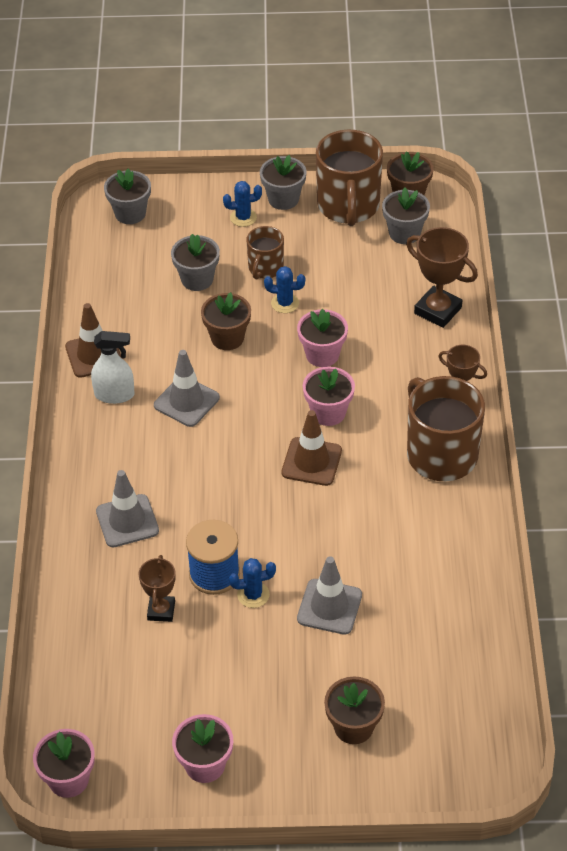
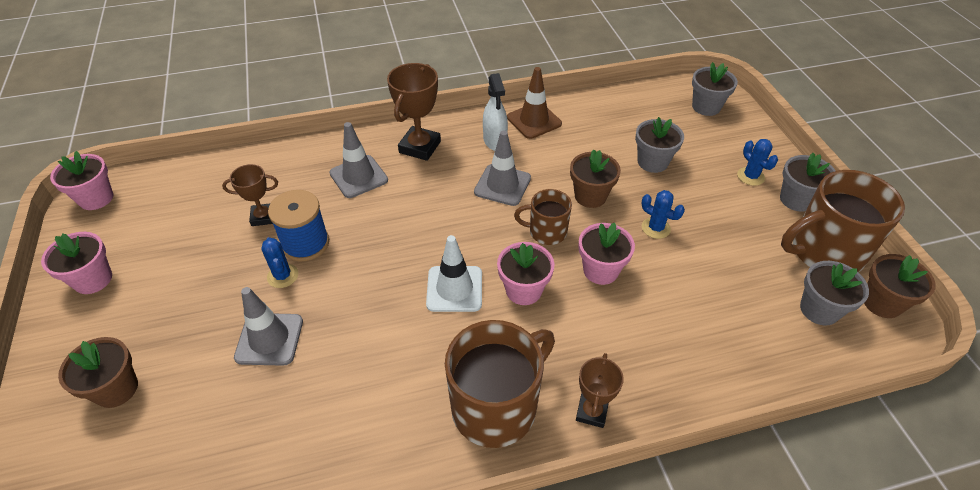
camera: 75 degrees right, 0 degrees up
brown mug [247,226,284,280] -> brown mug moved to [514,189,572,245]
blue cactus [264,266,305,313] -> blue cactus turned 45 degrees counterclockwise [641,190,685,239]
brown traffic cone [282,410,342,486] -> white traffic cone [426,235,482,312]
brown trophy [406,227,478,328] -> brown trophy moved to [387,63,441,161]

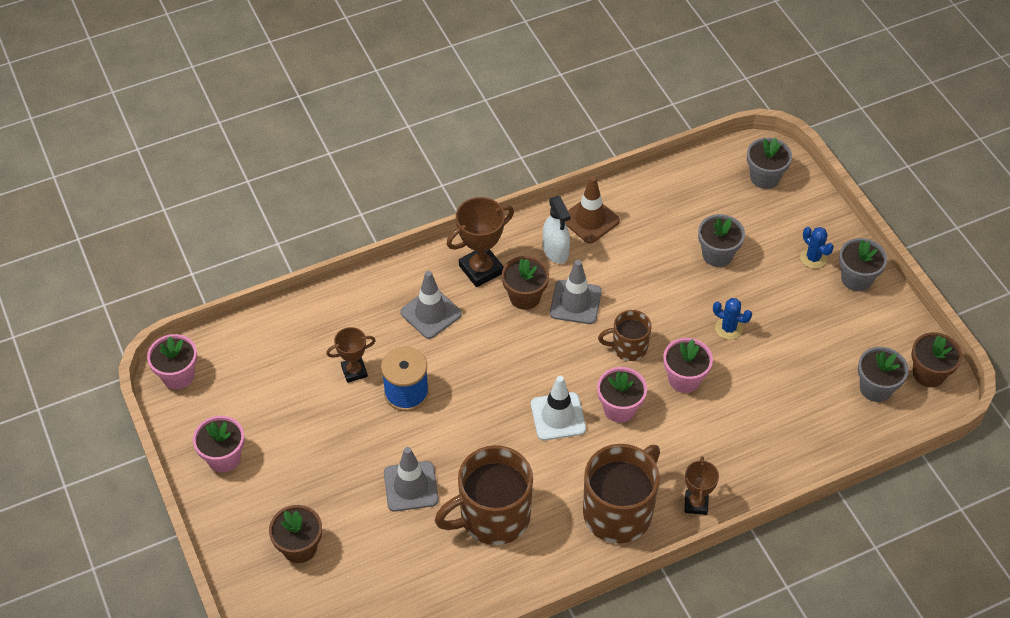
camera: 10 degrees left, 5 degrees up
blue cactus [261,237,298,288] -> none
brown trophy [387,63,441,161] -> brown trophy turned 45 degrees clockwise [447,197,514,287]
brown flower pot [570,149,621,208] -> brown flower pot moved to [502,256,549,310]
brown mug [781,170,905,273] -> brown mug moved to [435,445,533,545]

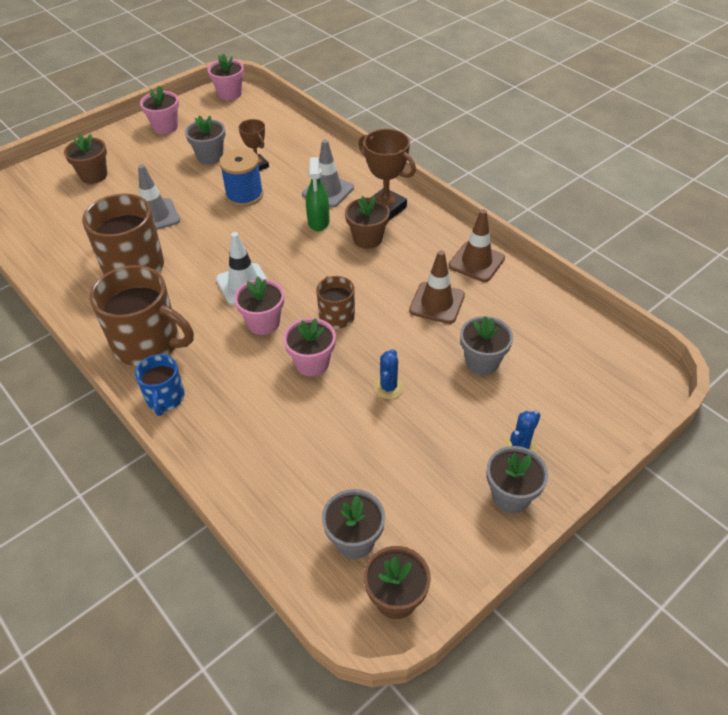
camera: 75 degrees right, 5 degrees down
white spray bottle [543,196,570,264] -> none
grey traffic cone [550,260,602,324] -> none
brown trophy [684,456,719,515] -> blue mug [135,354,185,416]
grey flower pot [747,138,792,189] -> grey flower pot moved to [185,116,225,165]
none -> green spray bottle [306,157,330,231]
none -> brown traffic cone [409,250,465,324]

